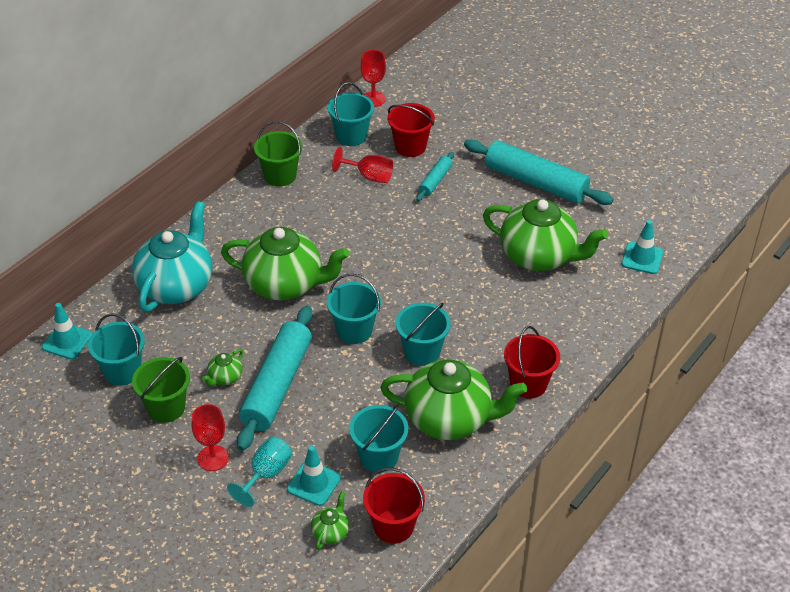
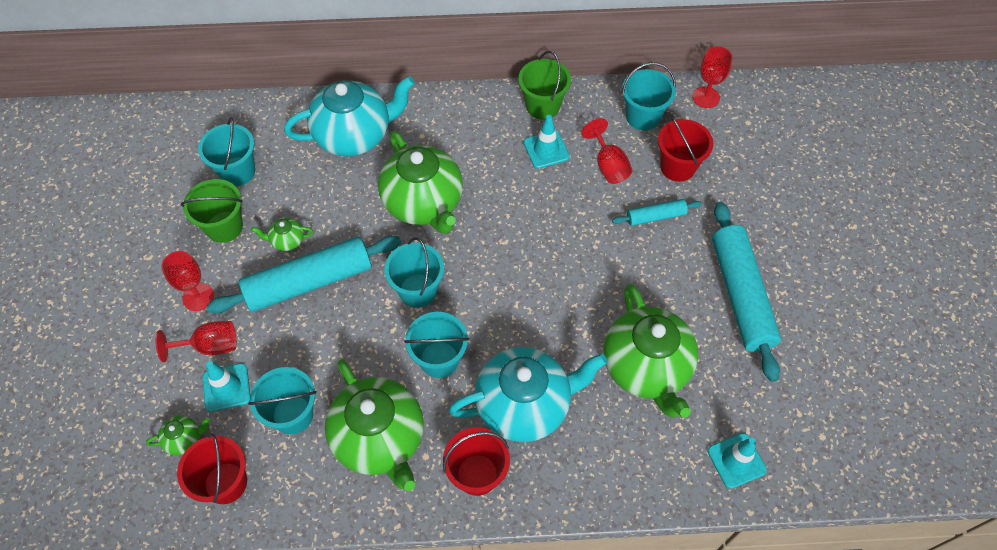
camera: 50 degrees right, 15 degrees up
turquoise traffic cone [42,303,92,359] -> turquoise traffic cone moved to [524,115,570,169]
turquoise goblet [227,436,292,507] -> red goblet [155,321,236,362]
none -> turquoise teapot [449,347,607,442]

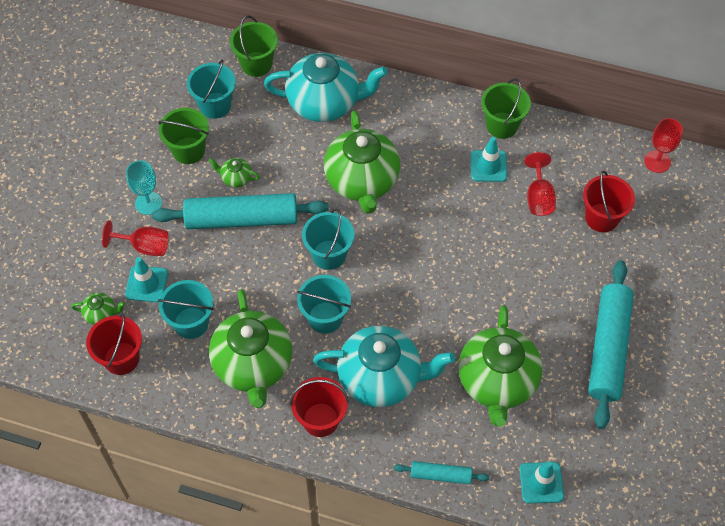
camera: 20 degrees right, 0 degrees up
red goblet [161,251,214,311] -> turquoise goblet [126,160,162,215]
turquoise rolling pin [612,199,702,226] -> turquoise rolling pin moved to [394,461,489,484]
turquoise bucket [622,62,676,130] -> none
none -> green bucket [230,16,278,77]

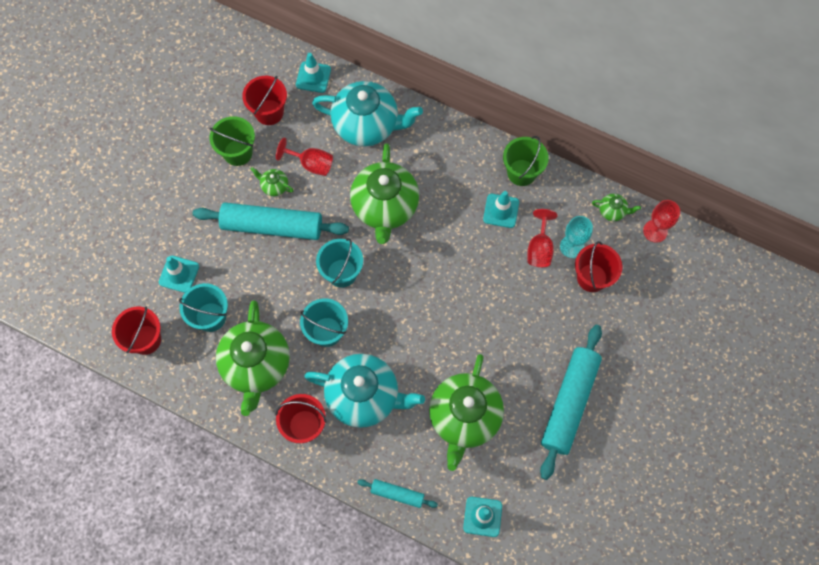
camera: 10 degrees right, 10 degrees up
green teapot [71,293,125,325] -> green teapot moved to [592,194,641,221]
red goblet [102,220,169,256] -> red goblet moved to [276,138,333,176]
turquoise goblet [126,160,162,215] -> turquoise goblet moved to [560,216,593,258]
turquoise bucket [187,60,236,119] -> red bucket [242,76,287,125]
green bucket [230,16,278,77] -> turquoise traffic cone [296,53,331,93]

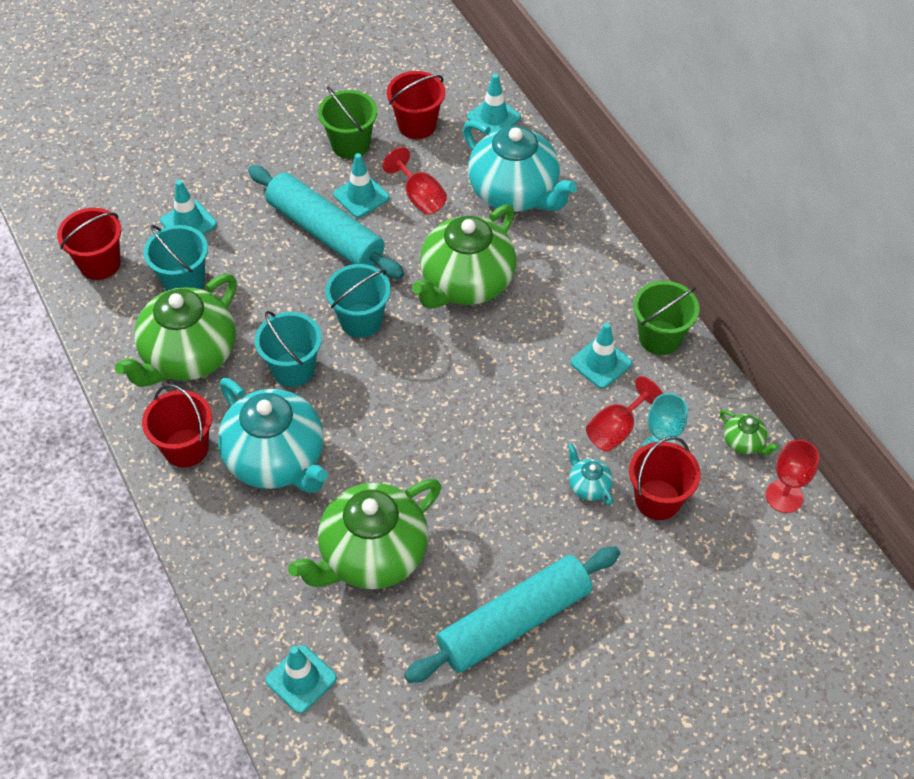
camera: 35 degrees right, 15 degrees down
green teapot [250,167,294,196] -> turquoise traffic cone [334,153,389,218]
turquoise rolling pin [357,479,438,508] -> none
none -> turquoise teapot [568,443,613,505]

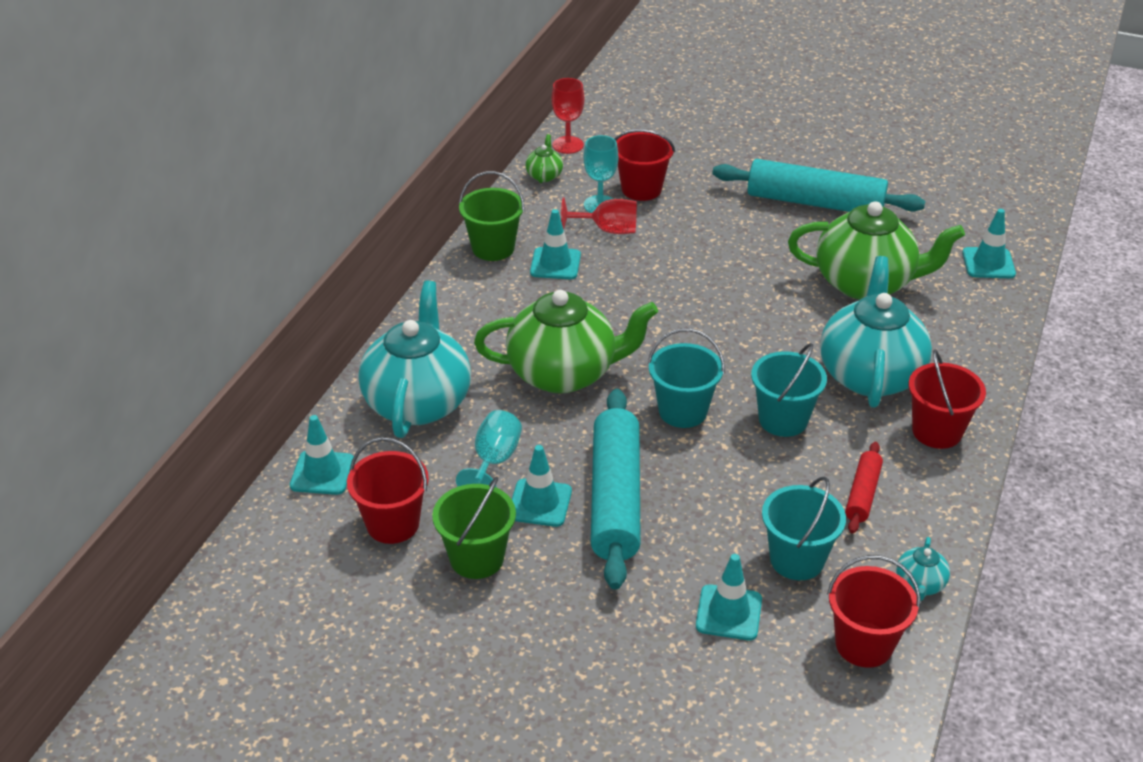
camera: 130 degrees left, 15 degrees down
green teapot [115,274,237,387] -> red rolling pin [845,442,883,534]
red goblet [382,147,447,215] -> turquoise goblet [456,410,522,487]
turquoise teapot [568,443,613,505] -> turquoise teapot moved to [896,537,950,601]

